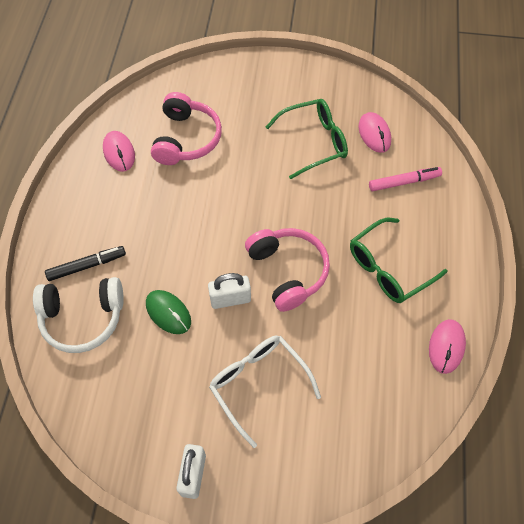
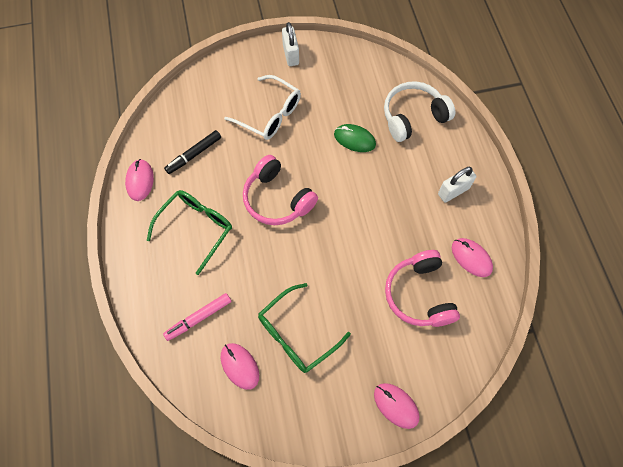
camera: 160 degrees right, 5 degrees up
black marker [45,246,126,281] -> black marker moved to [164,130,221,174]
white padlock [208,273,251,309] -> white padlock moved to [438,167,476,203]
none -> pink mouse [374,383,419,429]

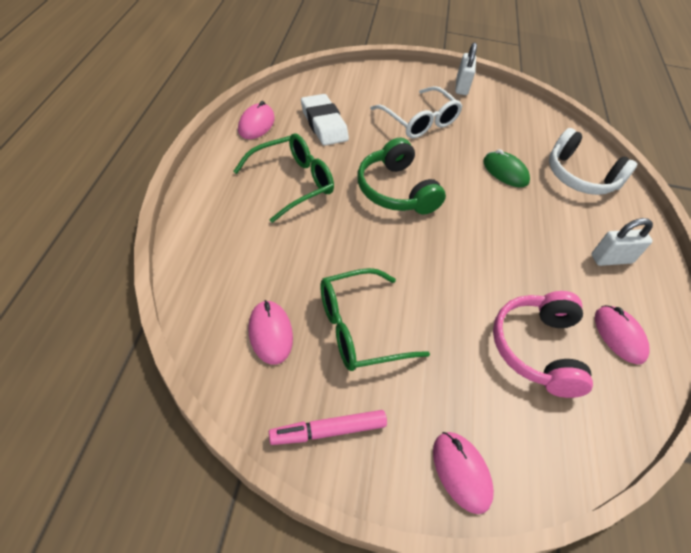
camera: 15 degrees right, 15 degrees down
pink marker [163,293,232,341] -> pink marker moved to [269,410,387,445]
black marker [164,130,221,174] -> white eraser [301,94,349,146]
pink headphones [243,155,318,225] -> green headphones [357,138,446,215]
white headphones [384,81,455,142] -> white headphones turned 135 degrees counterclockwise [549,128,637,195]

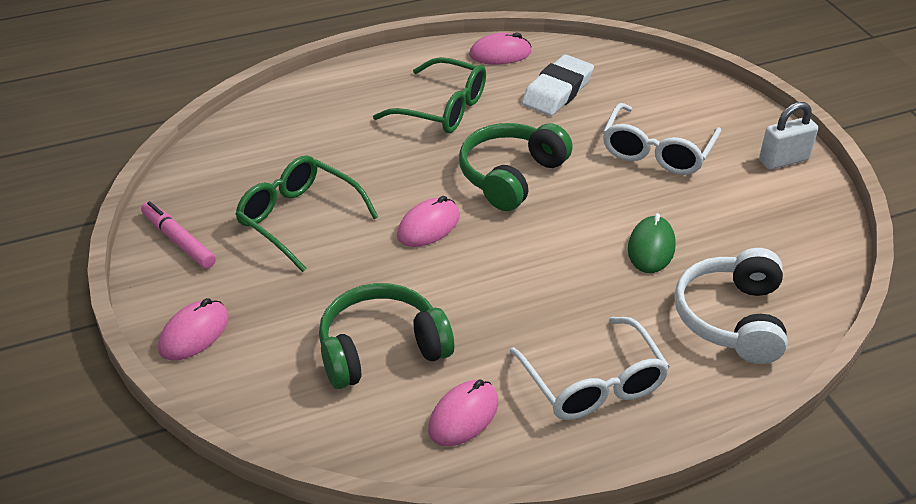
camera: 65 degrees right, 10 degrees down
pink mouse [248,300,293,365] -> pink mouse moved to [397,196,460,247]
pink headphones [493,291,593,398] -> green headphones [319,283,454,389]
white padlock [592,218,653,266] -> white glasses [510,317,670,420]

